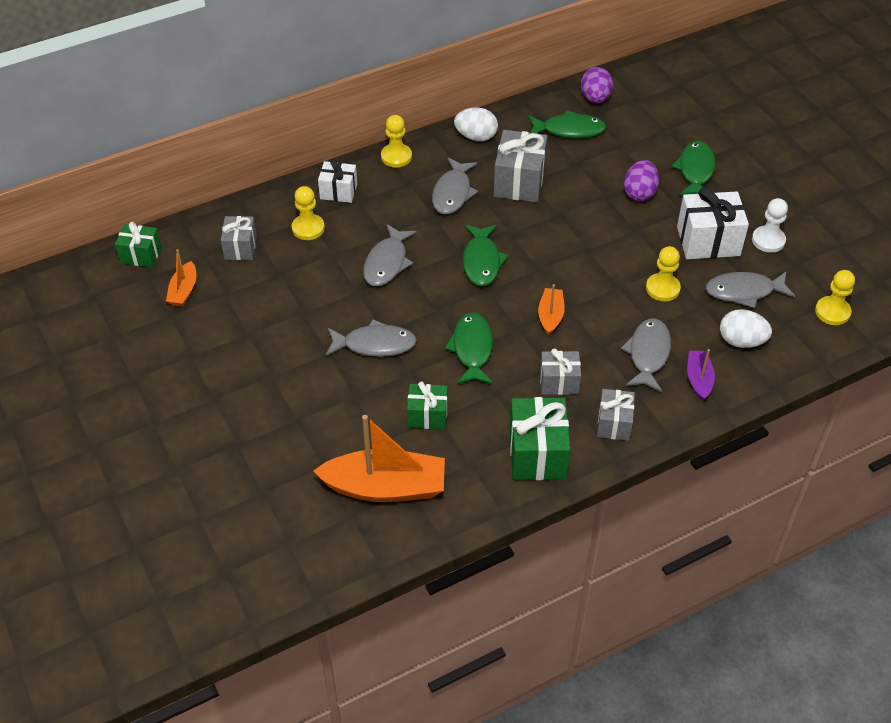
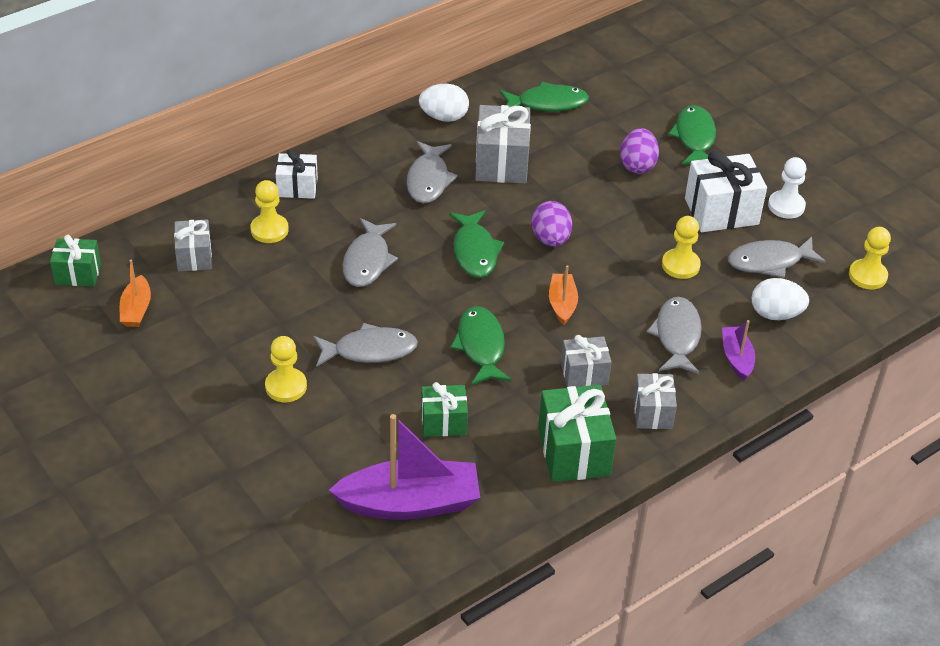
camera: 10 degrees left, 5 degrees down
orange boat [313,415,445,502] -> purple boat [328,414,480,520]
yellow pawn [381,115,412,168] -> yellow pawn moved to [265,336,307,402]
purple egg [581,67,613,103] -> purple egg moved to [531,201,572,247]

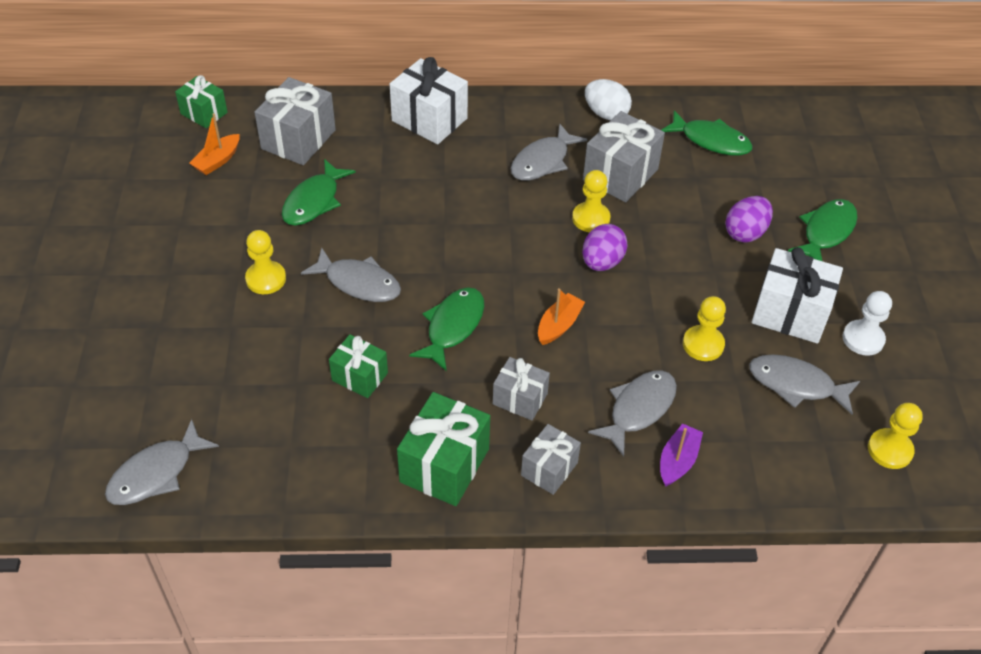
camera: 35 degrees right, 5 degrees up
grey gift [174,219,212,272] -> grey gift [255,77,336,165], size x1.63
yellow pawn [250,180,289,243] -> yellow pawn moved to [572,170,610,232]
white gift [276,149,318,199] -> white gift [390,57,468,144], size x1.63
purple boat [328,414,480,520] -> none
grey fish [342,218,398,287] -> grey fish moved to [105,419,219,505]
green fish [449,210,504,278] -> green fish moved to [282,159,356,226]
white egg [751,278,809,320] -> none

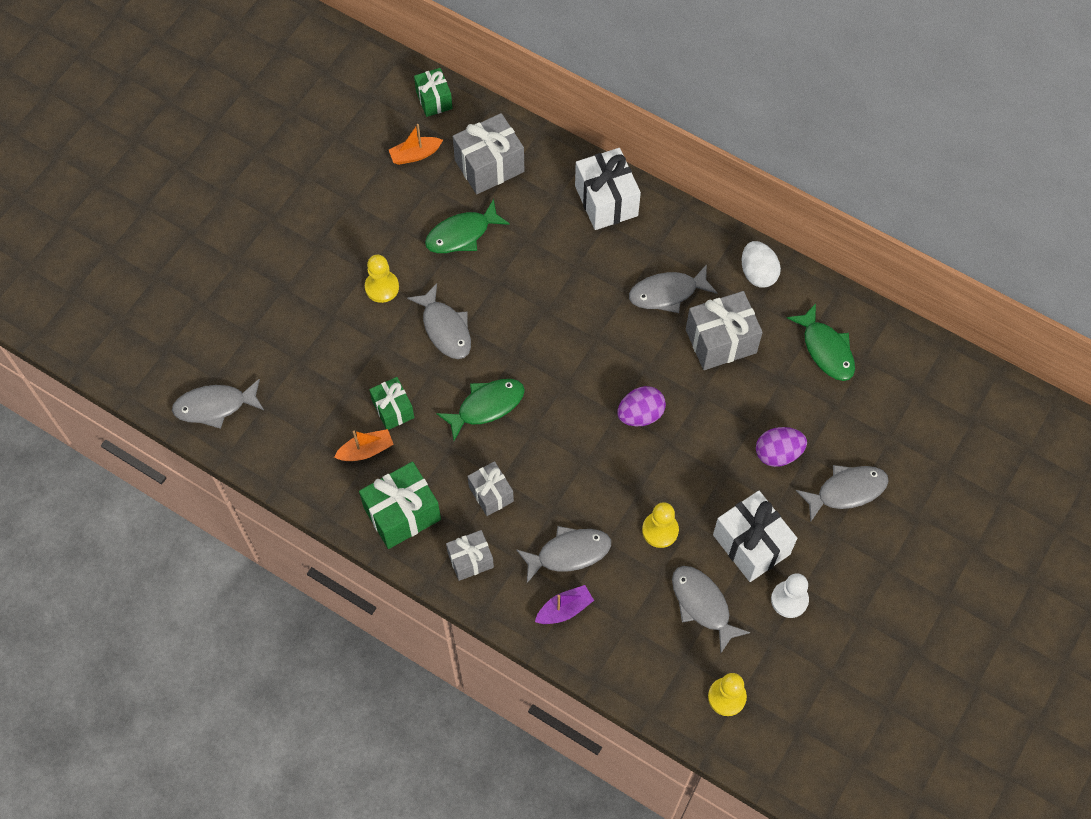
camera: 35 degrees right, 15 degrees up
orange boat [538,288,585,345] -> orange boat moved to [334,429,394,461]
yellow pawn [572,170,610,232] -> none
green fish [788,199,858,261] -> grey fish [796,465,889,522]

